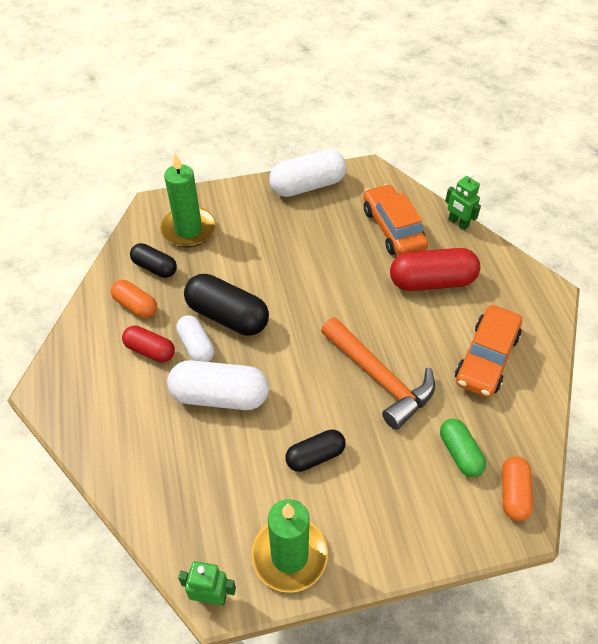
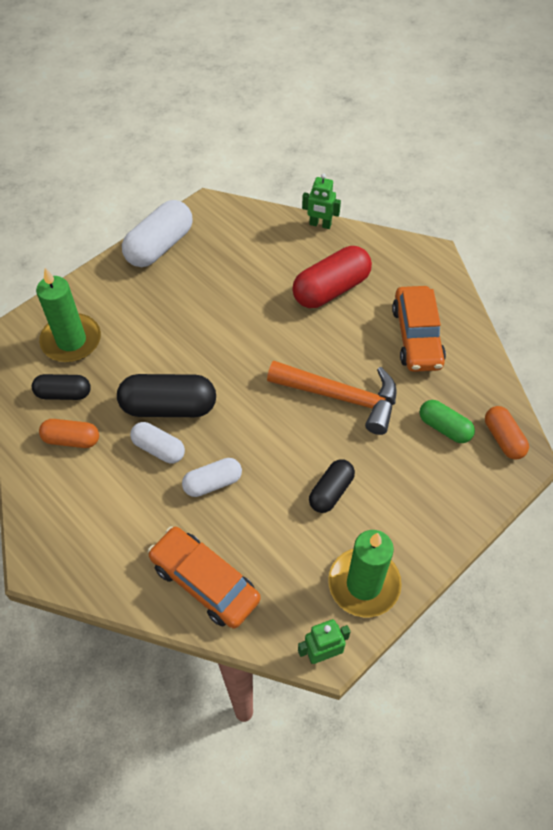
camera: 30 degrees left, 5 degrees up
red capsule [122,325,175,363] -> none
white capsule [167,360,269,410] -> white capsule [182,458,242,497], size x0.60
orange car [363,184,428,256] -> orange car moved to [148,526,261,629]

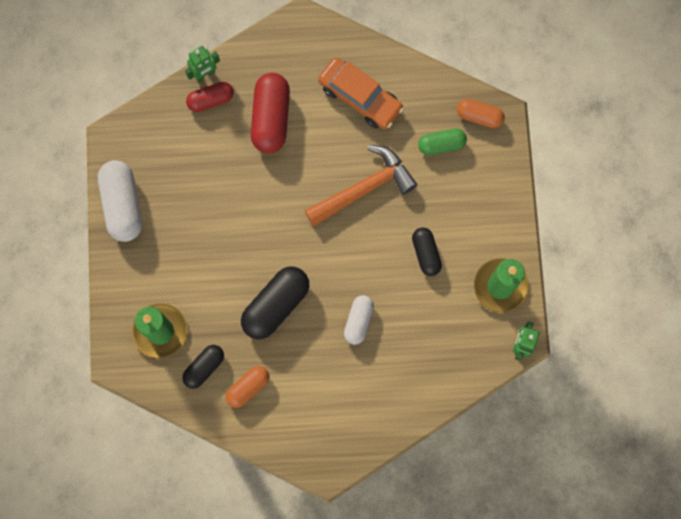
camera: 50 degrees left, 20 degrees up
white capsule [130,422,185,463] -> none
orange car [148,526,261,629] -> none
none -> red capsule [186,82,234,112]

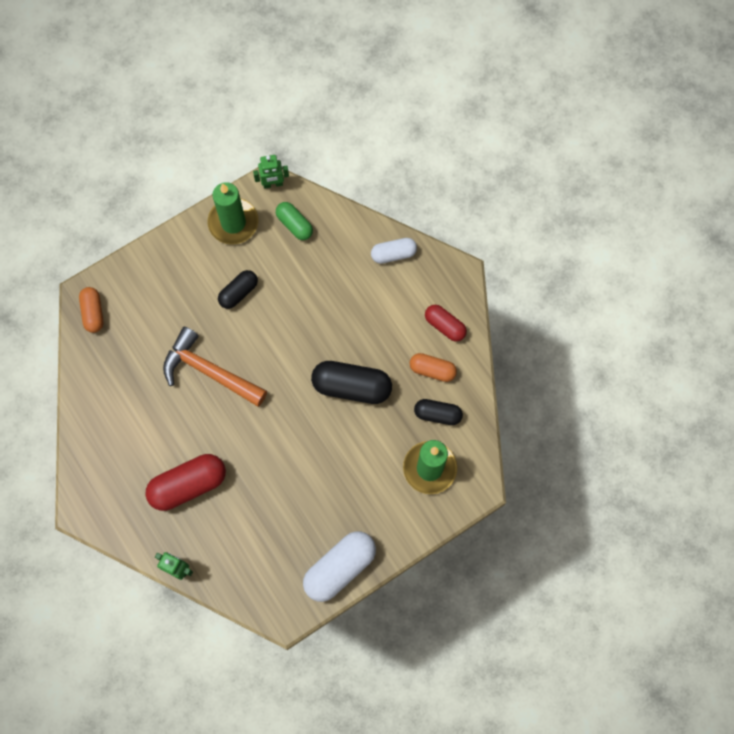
camera: 120 degrees left, 5 degrees down
red capsule [186,82,234,112] -> red capsule moved to [425,305,467,342]
orange car [318,58,404,129] -> none
white capsule [344,295,374,345] -> white capsule moved to [371,238,417,264]
green capsule [418,129,467,155] -> green capsule moved to [276,202,313,240]

